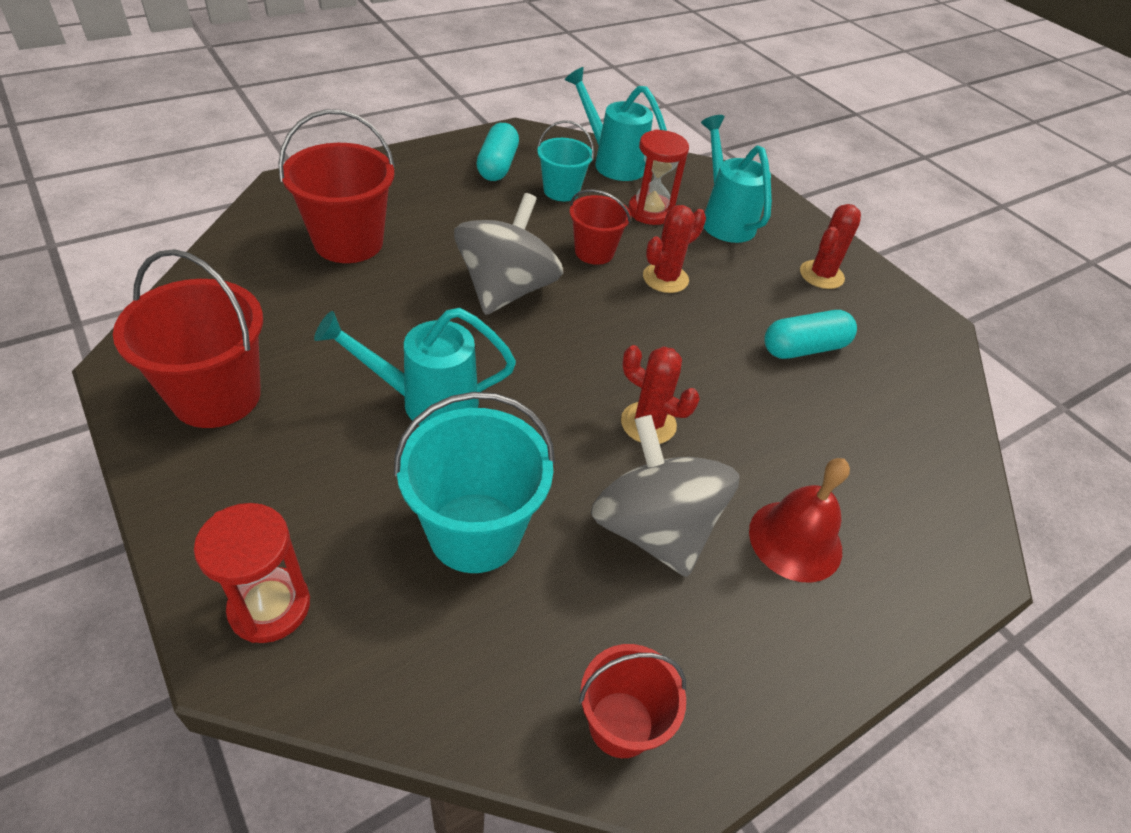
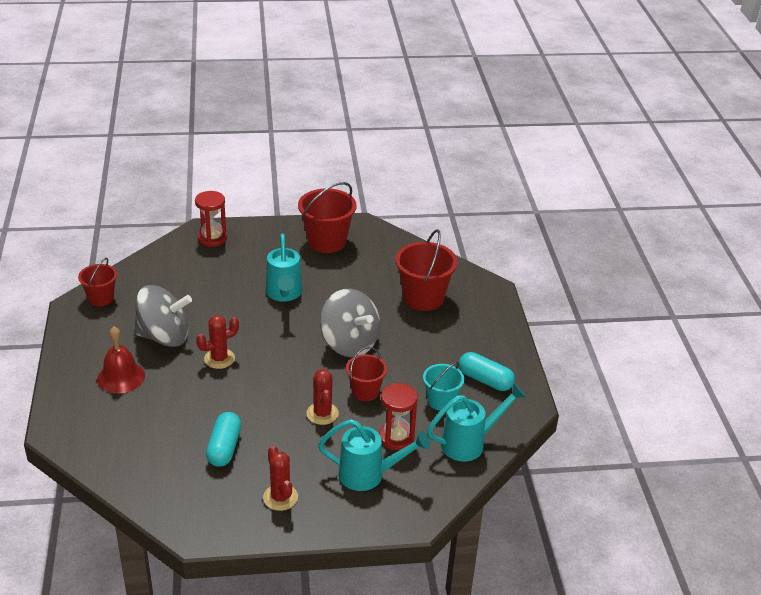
camera: 120 degrees right, 10 degrees down
turquoise watering can [314,308,516,426] -> turquoise watering can turned 150 degrees clockwise [266,234,302,301]
turquoise bucket [394,392,555,573] -> none

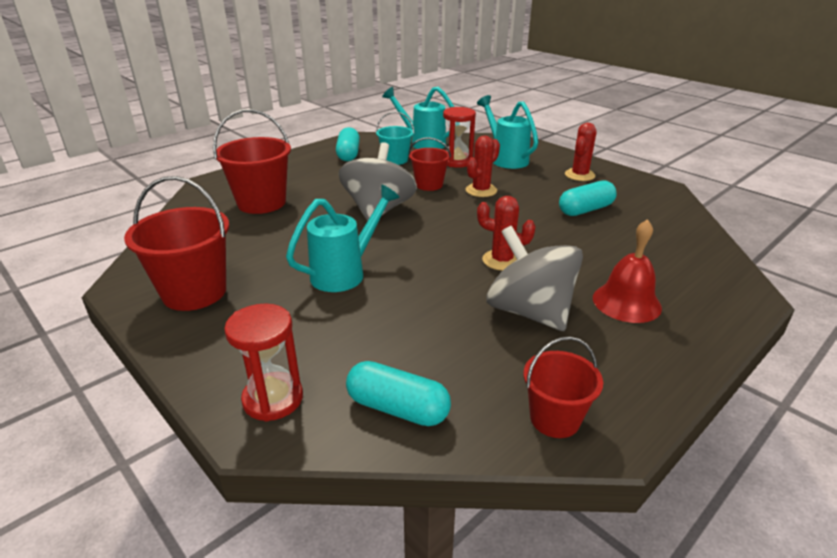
camera: 125 degrees left, 5 degrees down
none -> turquoise capsule [346,361,451,426]

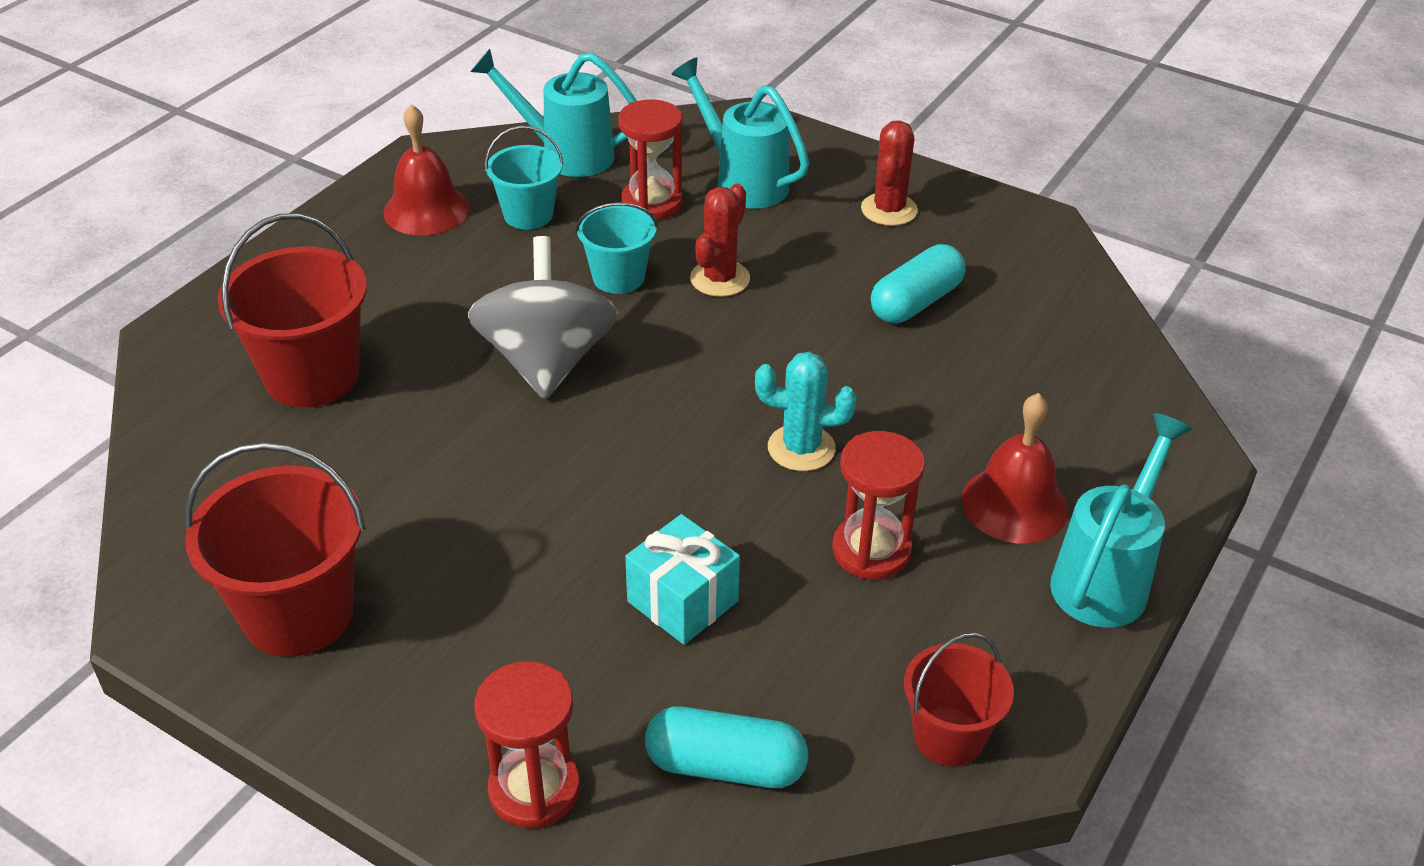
camera: 15 degrees left, 10 degrees up
turquoise watering can [286,185,400,292] -> turquoise watering can moved to [1050,413,1192,628]
turquoise capsule [336,127,360,161] -> red bell [383,104,470,236]
red bucket [409,137,451,191] -> turquoise bucket [575,202,658,294]
red cactus [477,196,536,271] -> turquoise cactus [755,352,857,471]
grey spinning top [486,226,583,331] -> red hourglass [832,431,925,580]
none -> turquoise gift [625,514,740,645]

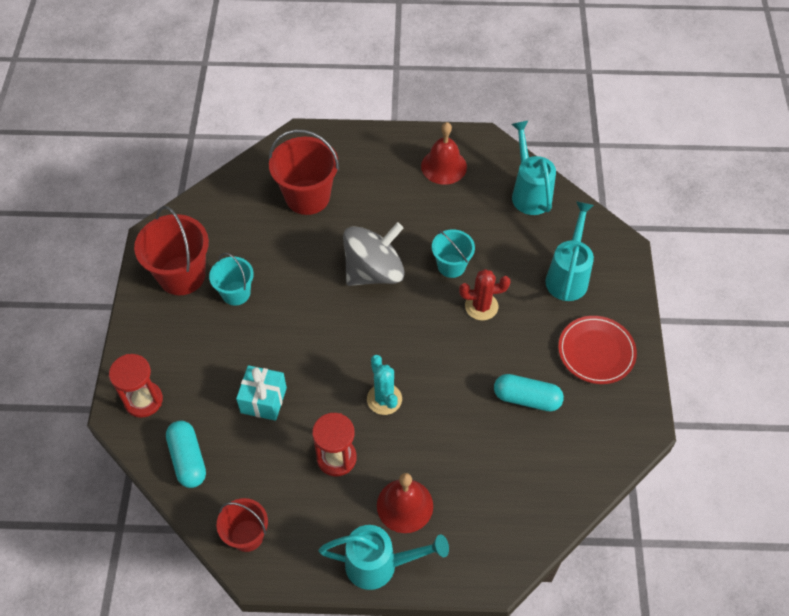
camera: 60 degrees right, 15 degrees up
turquoise bucket [485,126,564,229] -> turquoise bucket moved to [209,253,254,306]
red hourglass [618,99,683,220] -> none
red cactus [861,120,918,226] -> red plate [558,316,637,384]

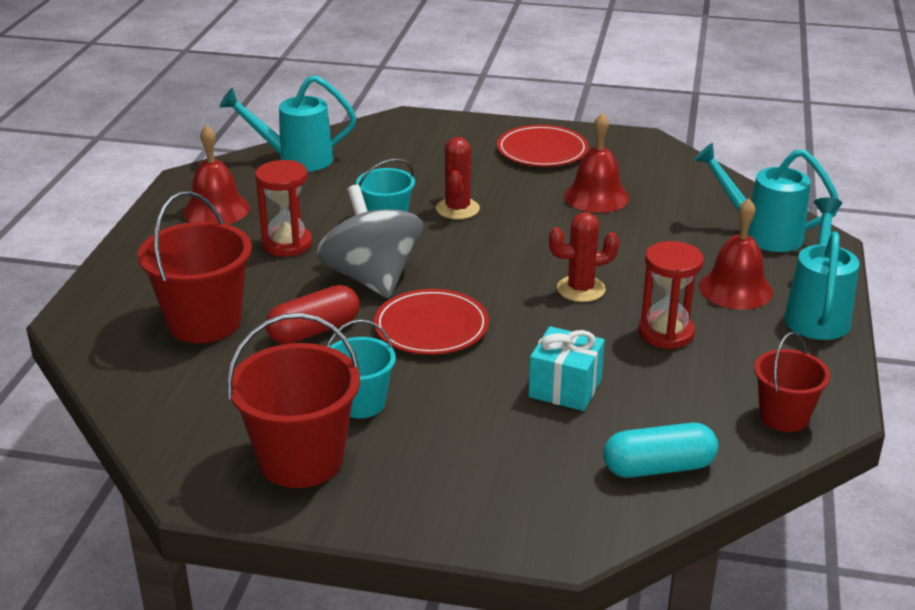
camera: 80 degrees left, 25 degrees down
red hourglass [109,354,163,418] -> red hourglass moved to [255,160,312,256]
turquoise cactus [367,355,402,415] -> red cactus [549,212,619,302]
turquoise capsule [494,374,564,411] -> red bell [564,113,629,213]
turquoise watering can [545,201,594,301] -> turquoise watering can moved to [694,143,839,252]
none -> red capsule [266,285,360,344]
none -> red plate [374,289,489,355]

